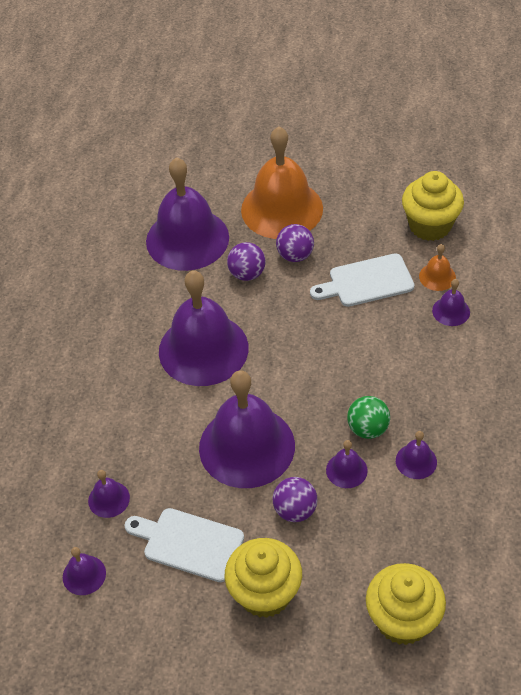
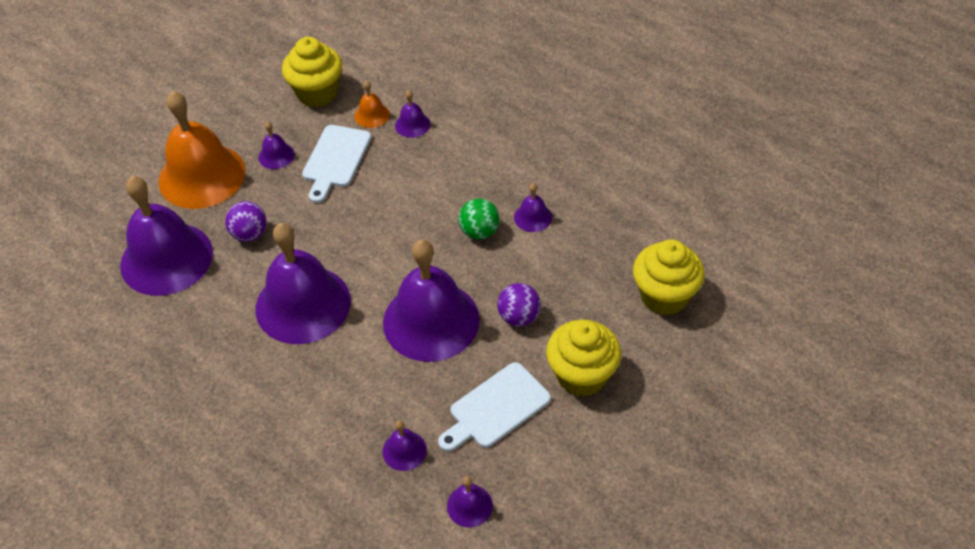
camera: 60 degrees left, 0 degrees up
purple ball [276,224,314,262] -> none
purple bell [326,440,368,488] -> purple bell moved to [258,121,294,169]

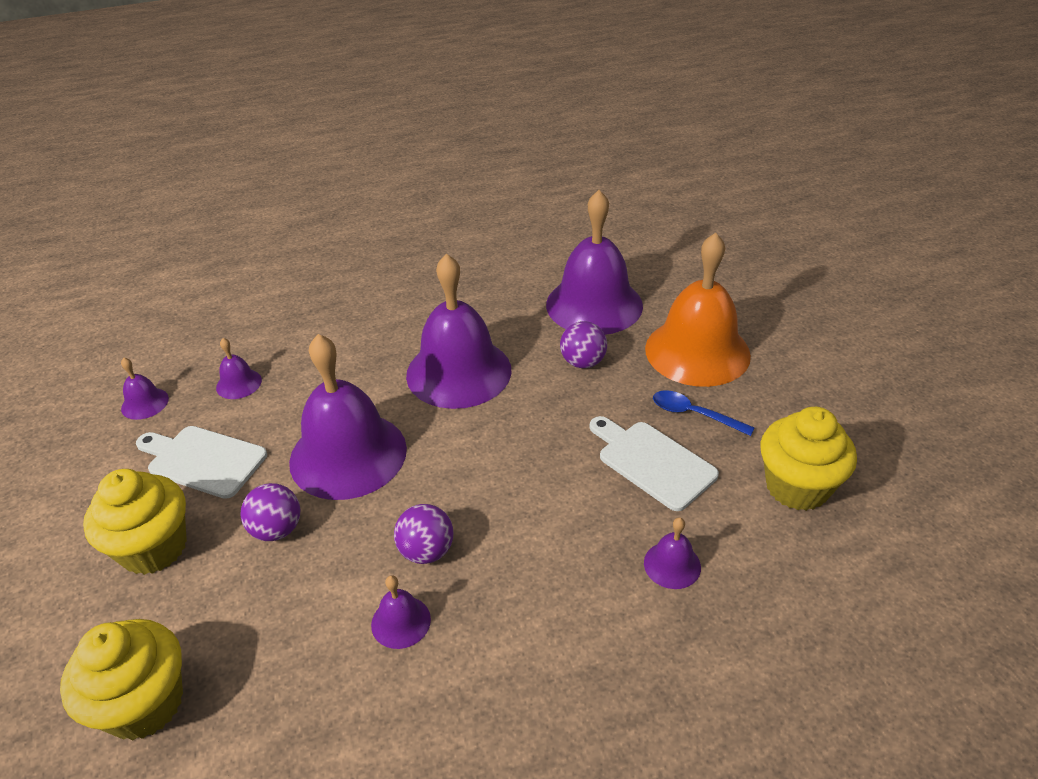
camera: 120 degrees right, 10 degrees down
purple bell [258,121,294,169] -> blue spoon [653,390,755,436]
orange bell [355,80,390,128] -> none
white cutting board [438,362,551,452] -> white cutting board turned 60 degrees counterclockwise [136,426,267,499]
green ball [458,198,499,239] -> purple ball [394,504,453,564]

